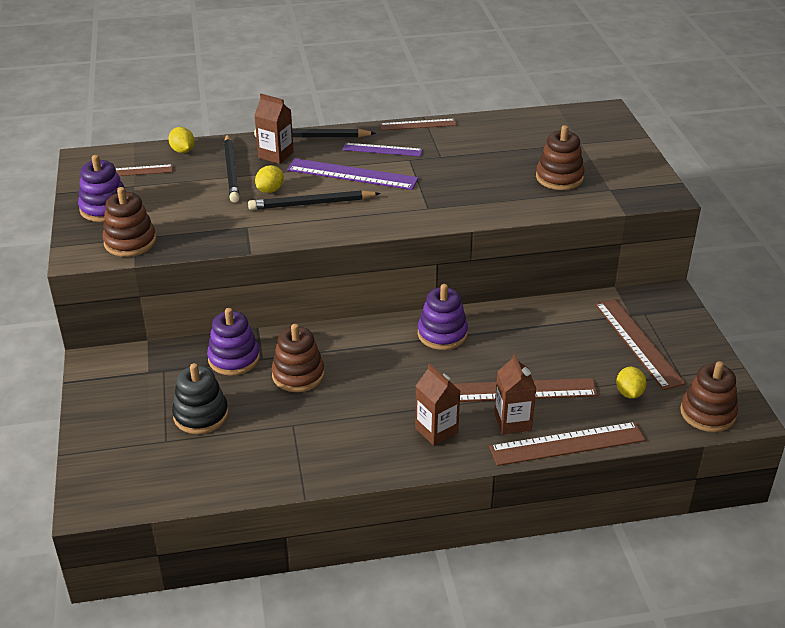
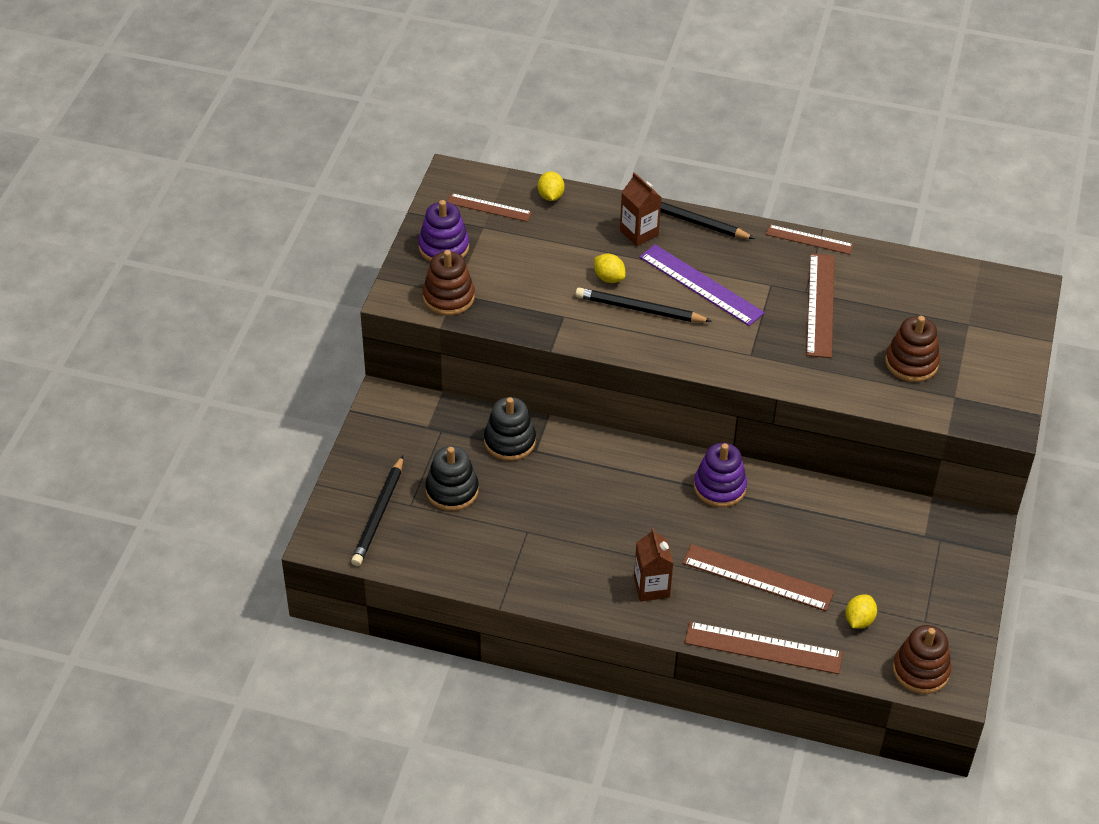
camera: 25 degrees right, 10 degrees up
purple stacking toy [207,308,260,376] -> black stacking toy [484,397,536,461]
black pencil [224,134,240,203] -> black pencil moved to [351,456,403,566]
yellow lemon [255,165,284,193] -> yellow lemon turned 75 degrees clockwise [594,254,625,283]
brown stacking toy [271,324,324,392] -> none
purple ruler [343,143,423,156] -> none
brown carton [494,353,536,434] -> none
brown ruler [595,299,686,390] -> brown ruler moved to [806,253,835,358]

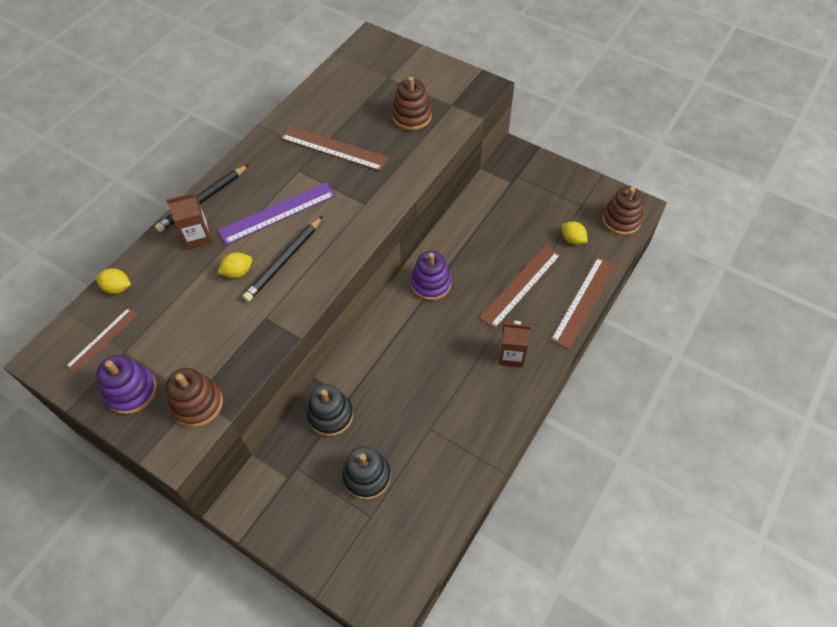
camera: 70 degrees left, 10 degrees up
black pencil [351,456,403,566] -> none
brown ruler [766,224,854,254] -> none

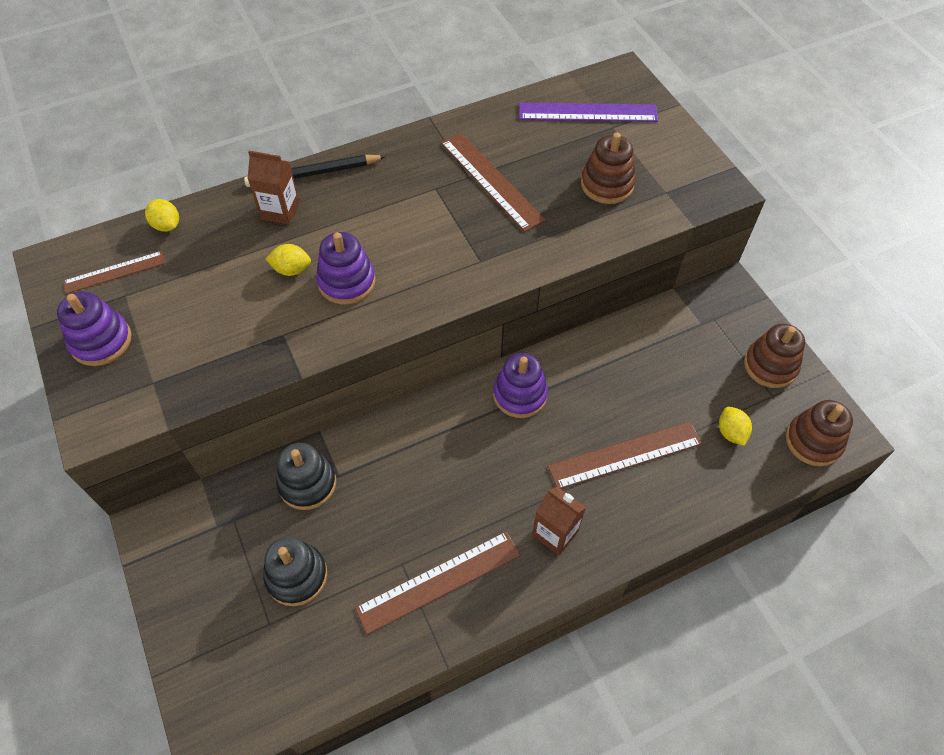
camera: 30 degrees right, 0 degrees up
brown stacking toy [166,368,223,427] -> brown stacking toy moved to [744,323,805,388]
purple ruler [218,182,335,245] -> purple ruler moved to [519,102,658,122]
black pencil [242,216,323,302] -> purple stacking toy [316,232,375,304]
brown ruler [551,257,616,349] -> brown ruler moved to [355,531,520,635]

